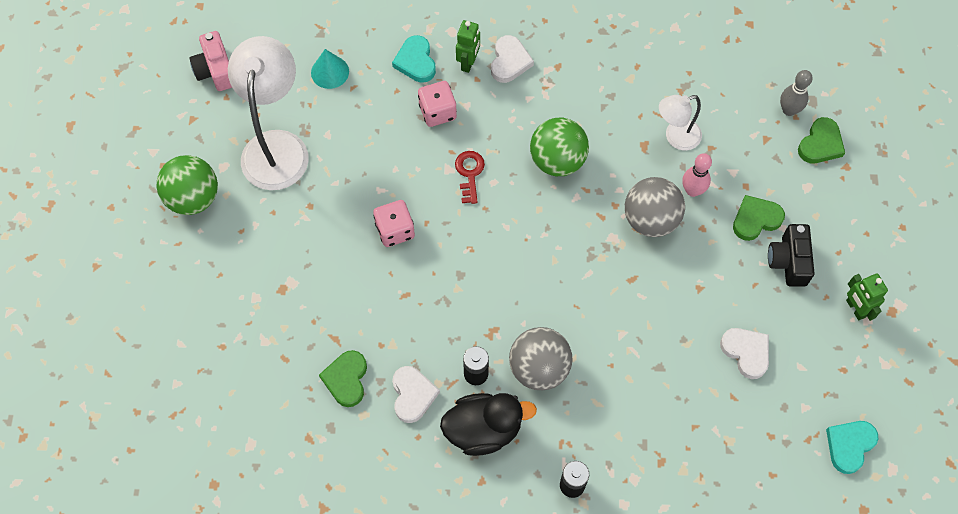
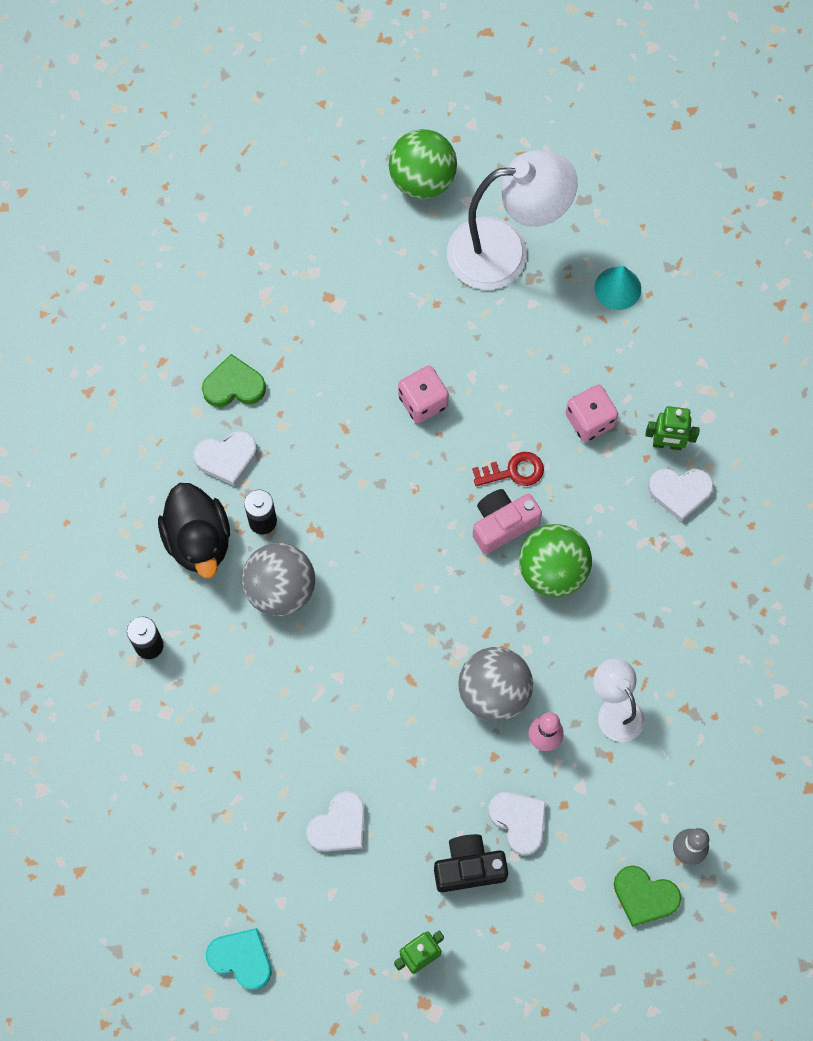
camera: 80 degrees right, 5 degrees up
pink camera [189,31,232,91] -> pink camera moved to [473,489,542,554]
turquoise heart [392,35,436,83] -> none
green heart [733,195,785,241] -> white heart [488,792,546,856]

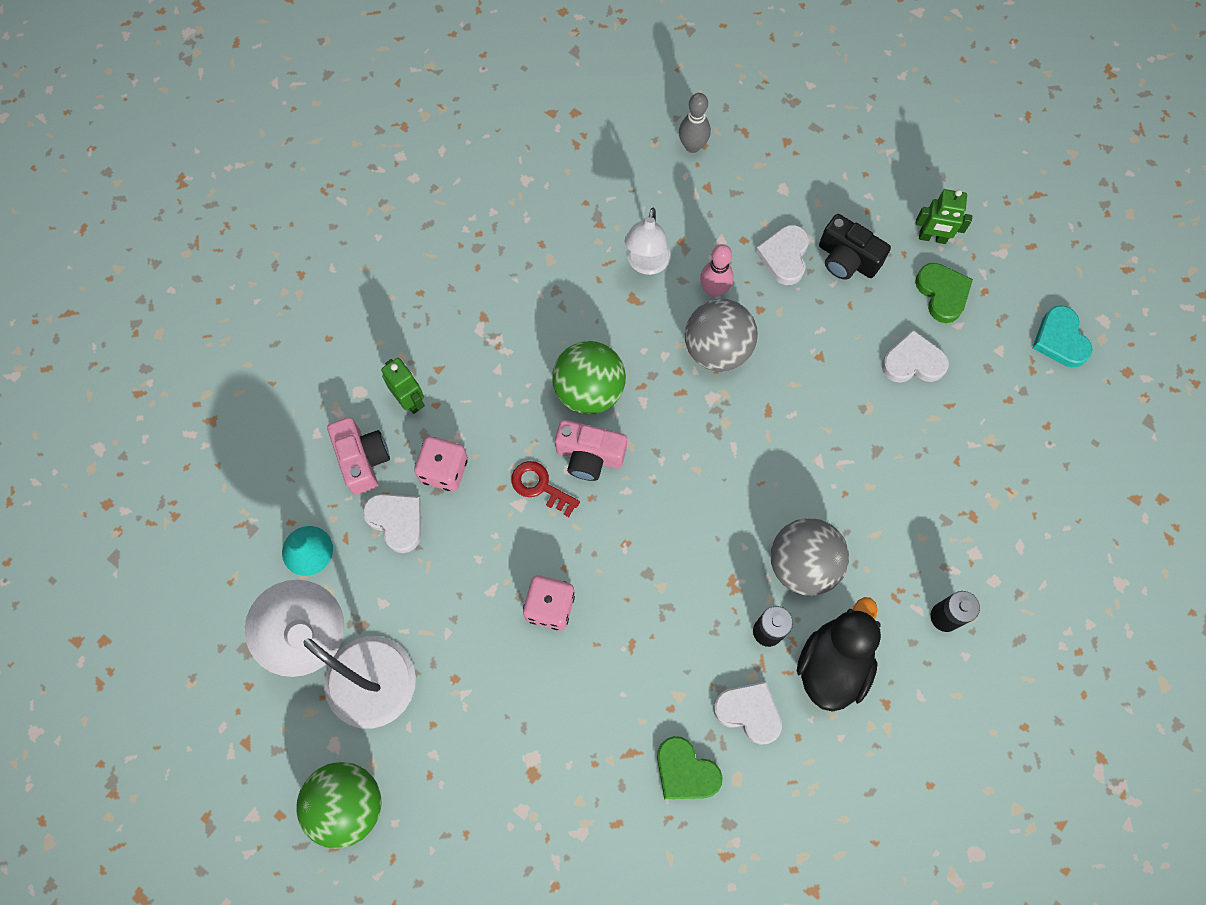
camera: 135 degrees left, 0 degrees up
green heart [614,865,681,927] -> green heart moved to [915,263,973,323]
white heart [648,468,714,522] -> white heart moved to [363,494,421,553]
none -> pink camera [327,417,390,495]

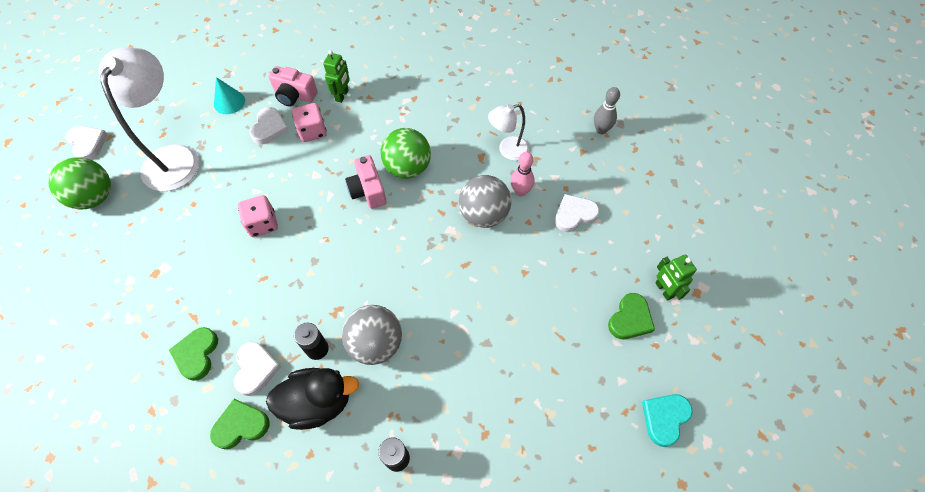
camera: 55 degrees right, 10 degrees down
pink camera [327,417,390,495] -> pink camera turned 75 degrees clockwise [269,66,318,107]
red key [511,461,580,517] -> none
black camera [819,214,891,280] -> none
white heart [882,330,949,383] -> white heart moved to [65,126,108,160]
none -> green heart [210,399,269,449]

